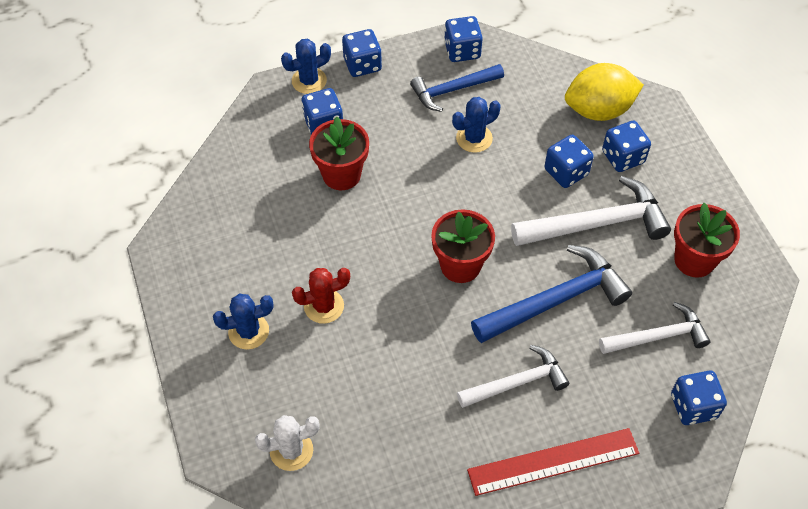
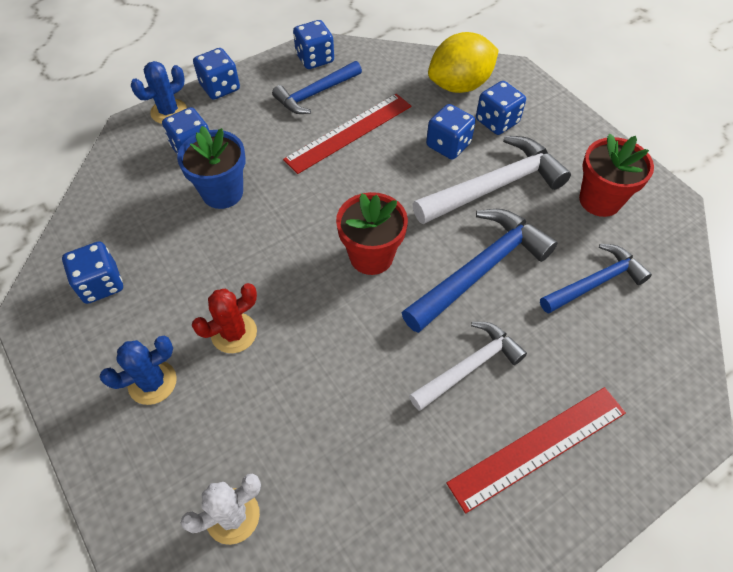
camera: 15 degrees left, 0 degrees up
red flower pot [309,117,369,190] -> blue flower pot [177,126,246,209]
blue cactus [452,97,501,153] -> red ruler [283,94,411,174]
white hammer [599,302,710,354] -> blue hammer [540,244,652,314]
blue dice [671,370,727,425] -> blue dice moved to [62,242,123,304]

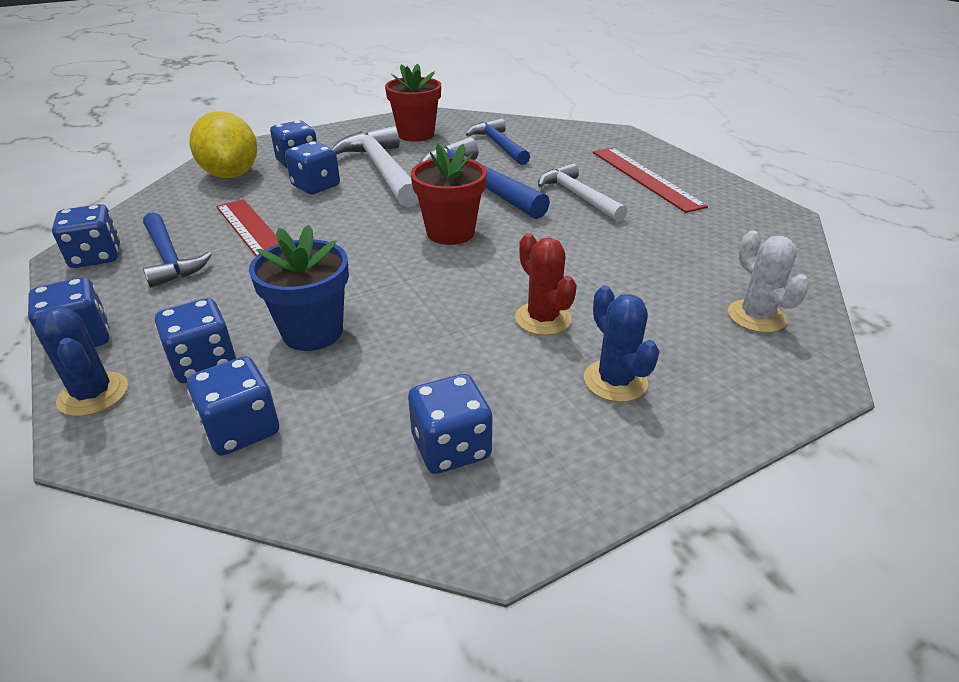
camera: 85 degrees left, 20 degrees down
none -> blue dice [187,356,279,456]

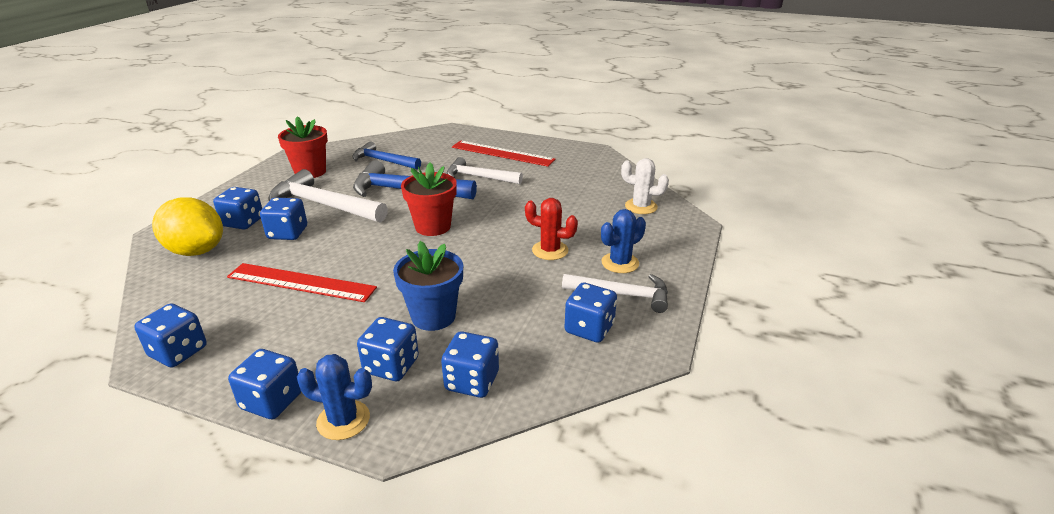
camera: 40 degrees left, 5 degrees down
blue hammer [143,212,212,288] -> none
blue cactus [584,286,660,402] -> blue cactus turned 60 degrees counterclockwise [601,209,646,273]
none -> white hammer [562,274,668,313]

